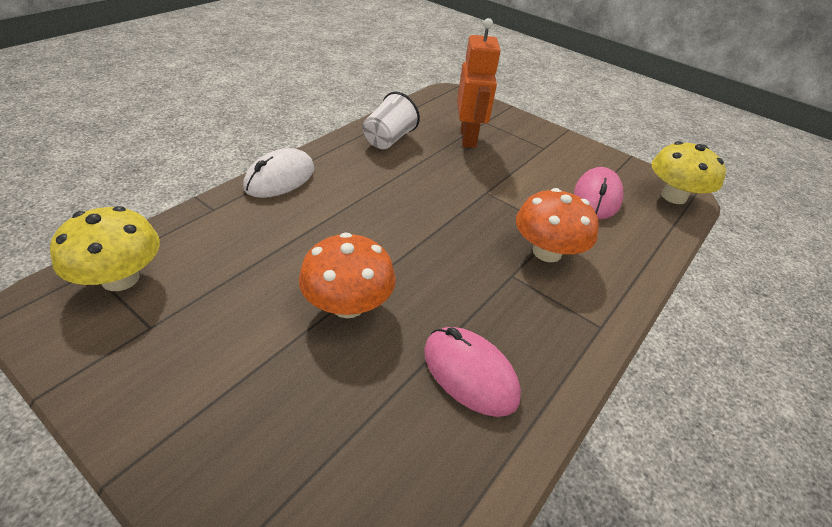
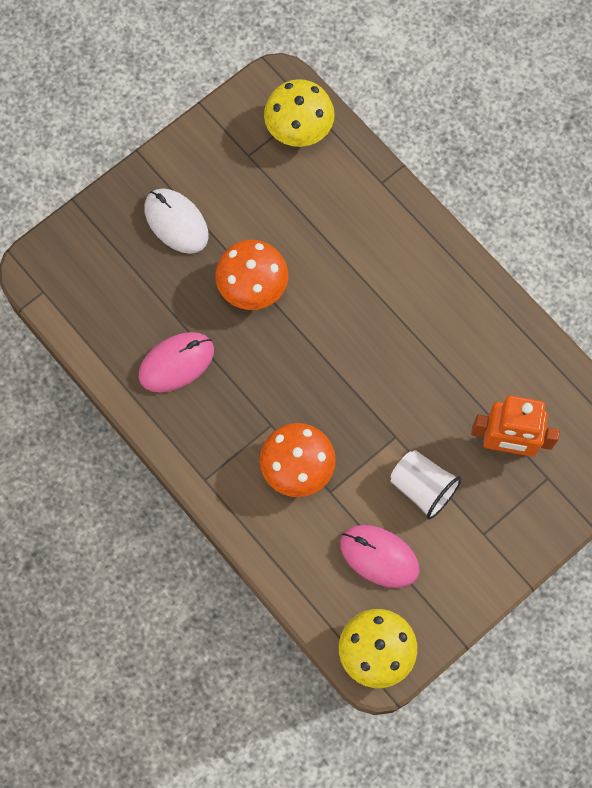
camera: 105 degrees right, 30 degrees up
white mouse [243,148,315,198] -> white mouse moved to [144,188,209,254]
white cup [363,92,420,149] -> white cup moved to [390,450,461,520]

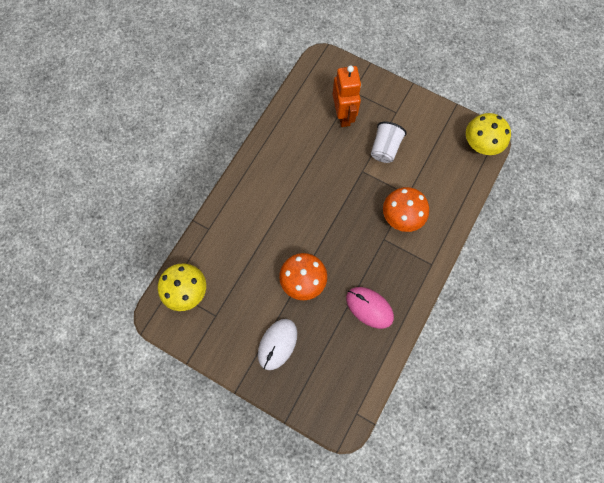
camera: 110 degrees left, 0 degrees up
pink mouse [340,525,420,588] -> none

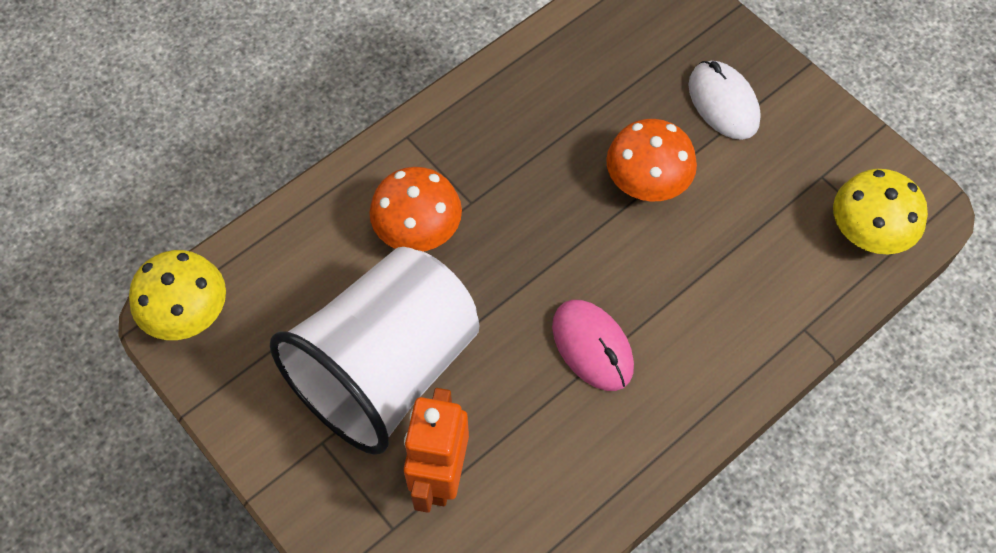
camera: 160 degrees left, 10 degrees down
white mouse [258,319,297,370] -> white mouse turned 75 degrees counterclockwise [688,61,761,140]
pink mouse [346,287,394,329] -> pink mouse moved to [552,300,634,391]
white cup [371,122,407,163] -> white cup [270,247,480,455], size x2.25

